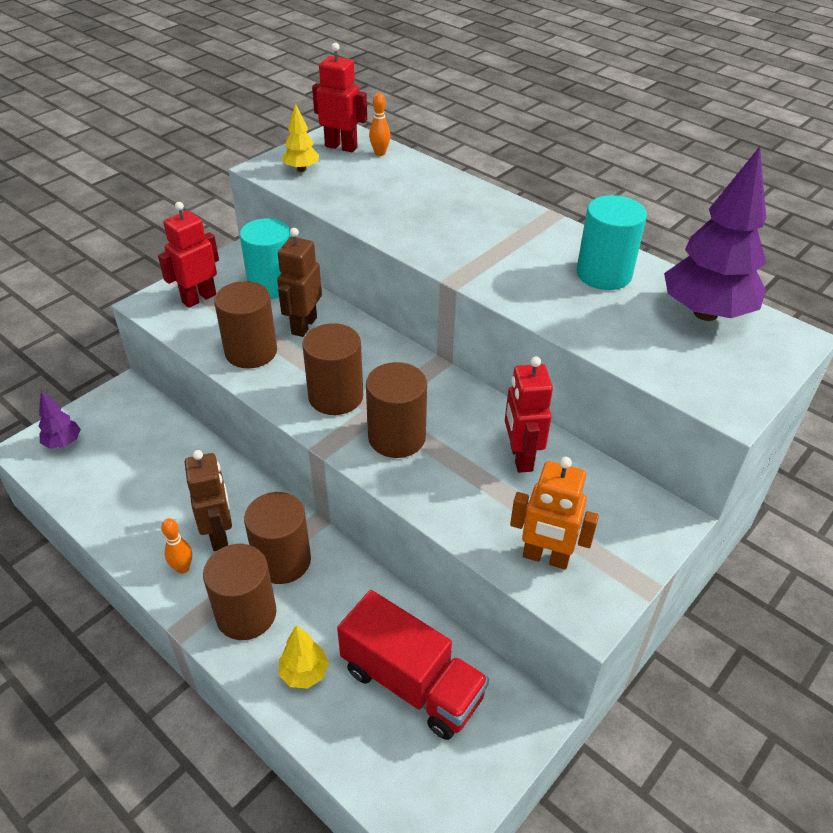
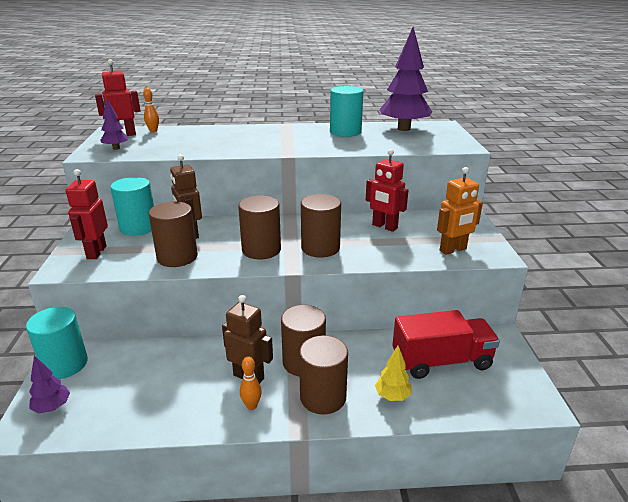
camera: 45 degrees left, 15 degrees down
yellow tree [282,103,319,172] -> purple tree [101,98,129,150]
none -> turquoise cylinder [26,307,88,379]

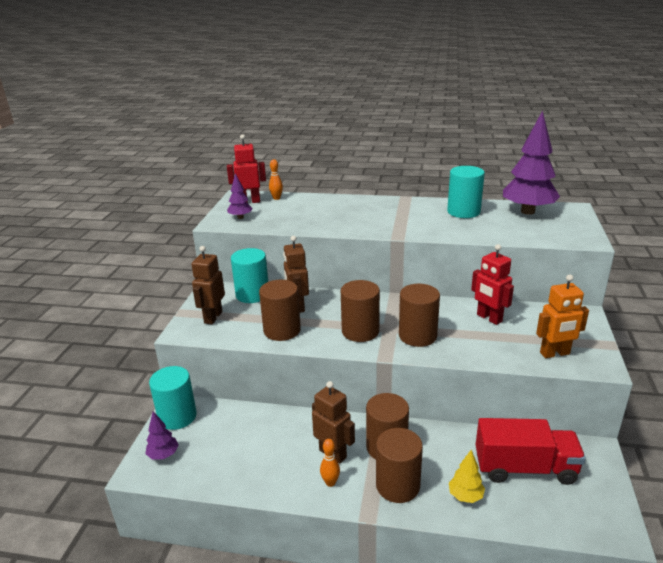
camera: 15 degrees right, 0 degrees up
red robot [66,169,108,259] -> brown robot [191,246,225,324]

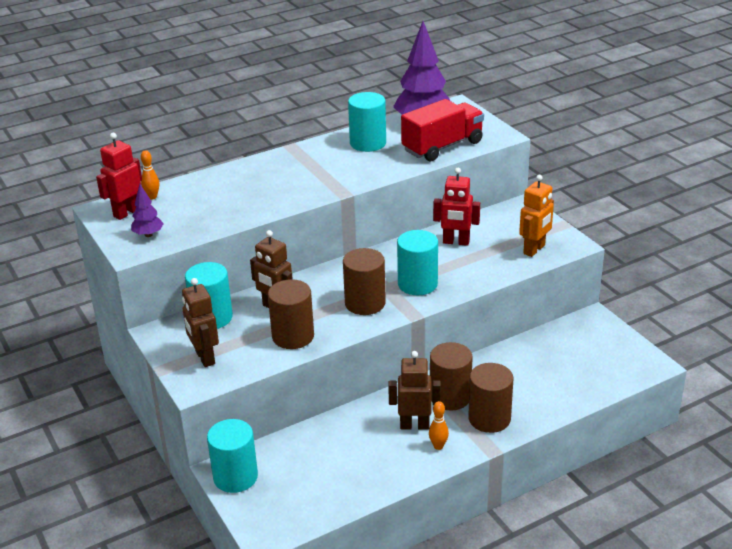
camera: 40 degrees left, 5 degrees up
purple tree [146,411,178,460] -> none
brown cylinder [399,284,440,347] -> turquoise cylinder [397,230,438,295]
yellow tree [449,450,485,503] -> none
red truck [476,418,586,485] -> red truck moved to [401,99,484,161]

